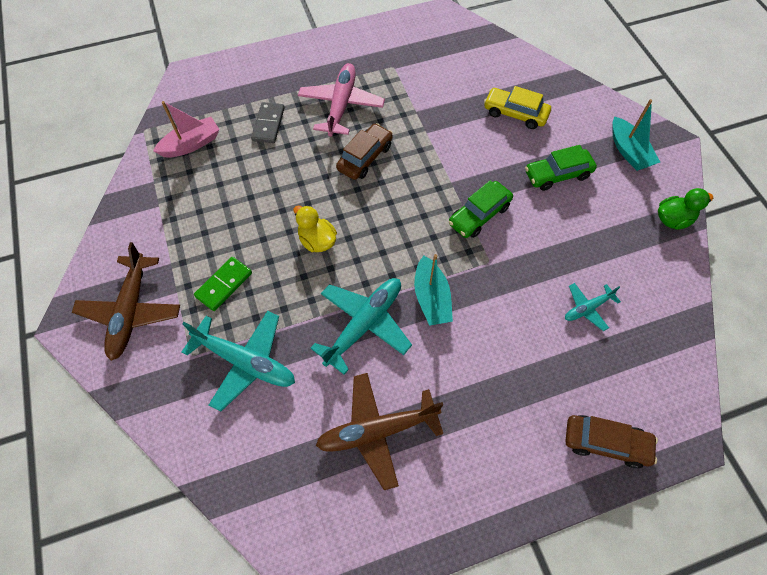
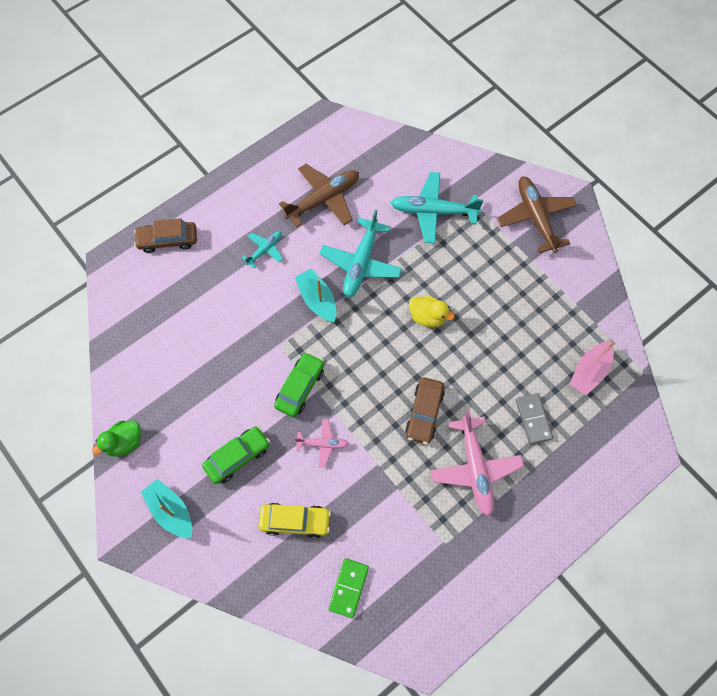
camera: 160 degrees right, 5 degrees up
green domino [194,257,252,311] -> green domino moved to [328,558,369,618]
turquoise plane [565,283,621,331] -> turquoise plane moved to [242,231,283,269]
none -> pink plane [294,419,349,467]

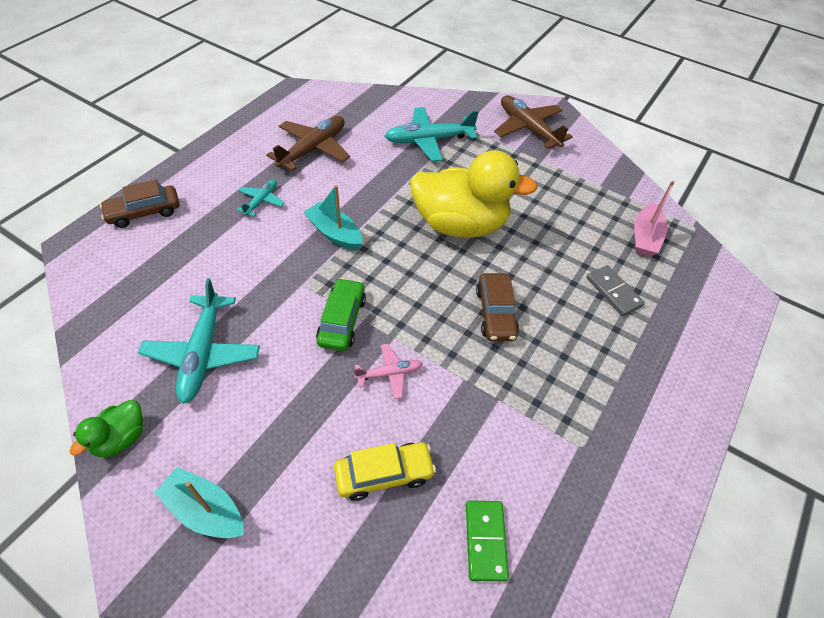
camera: 20 degrees left, 15 degrees down
green car [202,426,270,484] -> none
turquoise plane [319,210,402,298] -> turquoise plane moved to [138,278,260,404]
yellow duck [409,295,455,327] -> yellow duck [410,150,538,238], size x2.21
pink plane [430,410,524,516] -> none

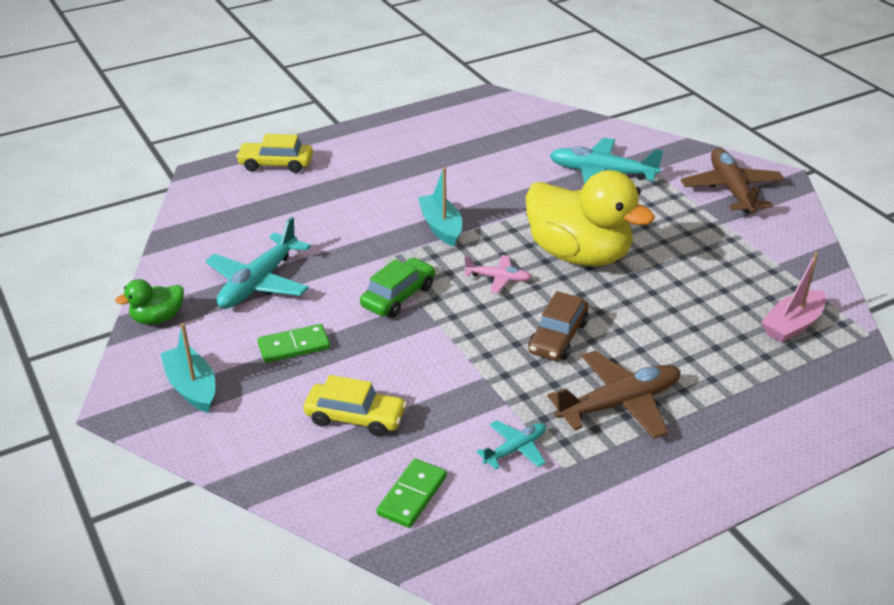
camera: 30 degrees right, 15 degrees down
brown car [100,179,179,228] -> yellow car [236,134,313,173]
turquoise plane [236,179,285,217] -> turquoise plane moved to [476,420,546,469]
brown plane [266,116,350,171] -> brown plane moved to [547,351,681,439]
pink plane [354,344,423,399] -> pink plane moved to [464,255,531,293]
grey domino [586,265,645,316] -> none
none -> green domino [258,324,330,363]

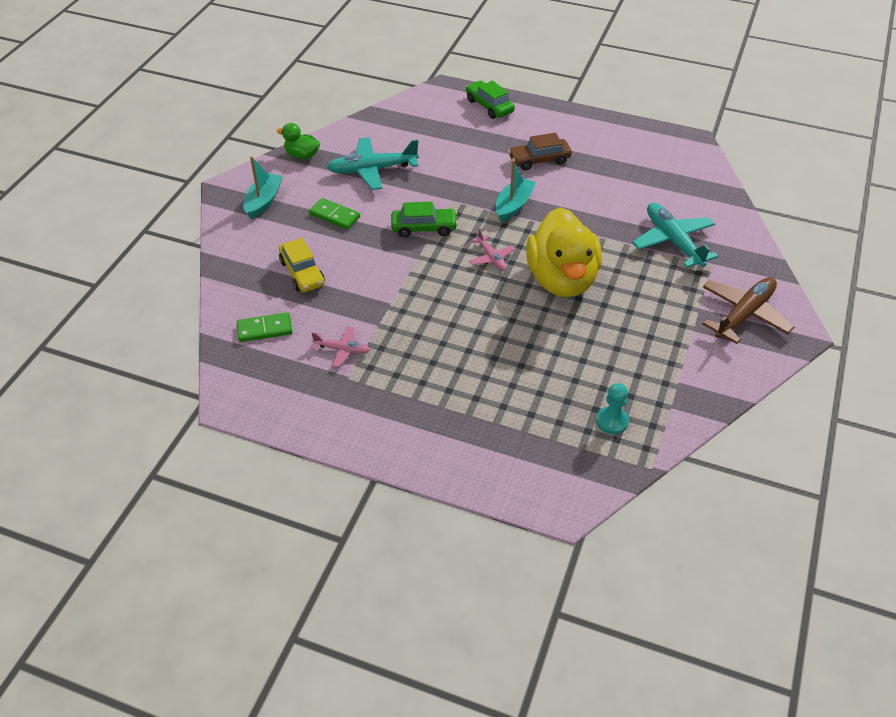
camera: 50 degrees right, 10 degrees up
yellow car [236,134,313,173] -> green car [466,80,515,119]
turquoise plane [476,420,546,469] -> pink plane [311,327,370,367]
brown car [528,291,589,361] -> brown car moved to [508,133,572,170]
brown plane [547,351,681,439] -> none
pink boat [761,252,826,343] -> turquoise pawn [596,383,629,434]

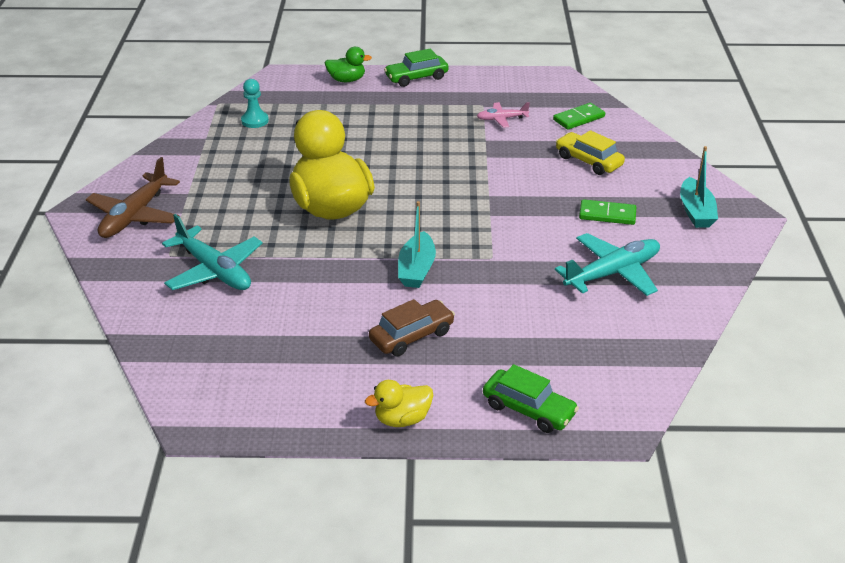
camera: 160 degrees right, 10 degrees down
green duck [277,123,320,159] -> green duck moved to [325,47,372,82]
green car [391,202,458,237] -> green car moved to [384,49,449,87]
pink plane [469,229,515,271] -> none
none -> yellow duck [365,380,433,427]

